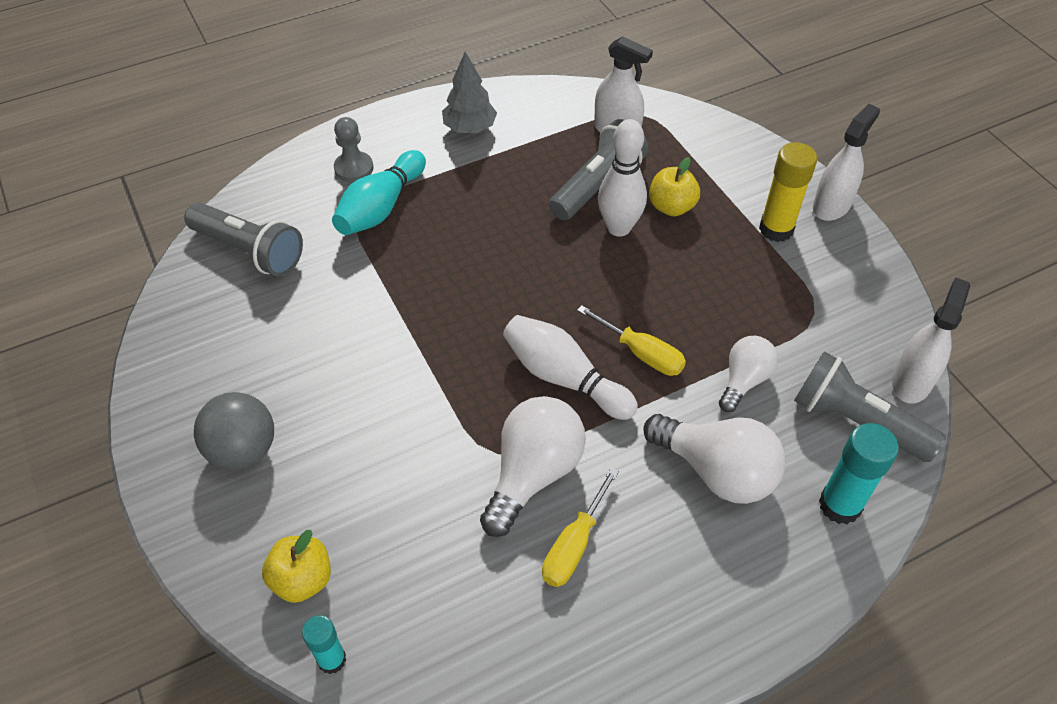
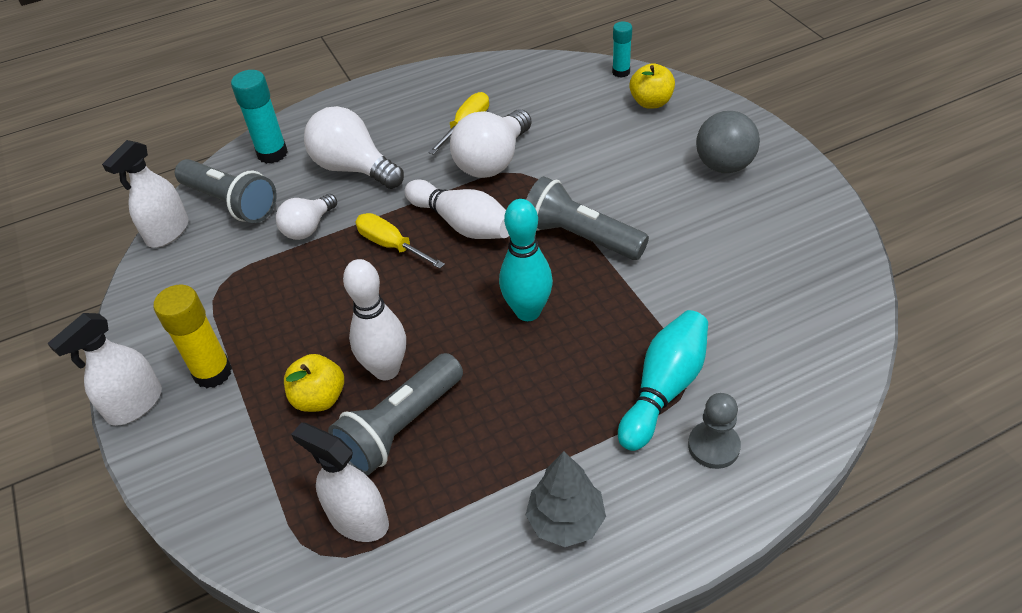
camera: 175 degrees left, 5 degrees down
grey flashlight [184,202,303,277] -> grey flashlight moved to [526,176,649,260]
none -> turquoise bowling pin [499,199,553,321]

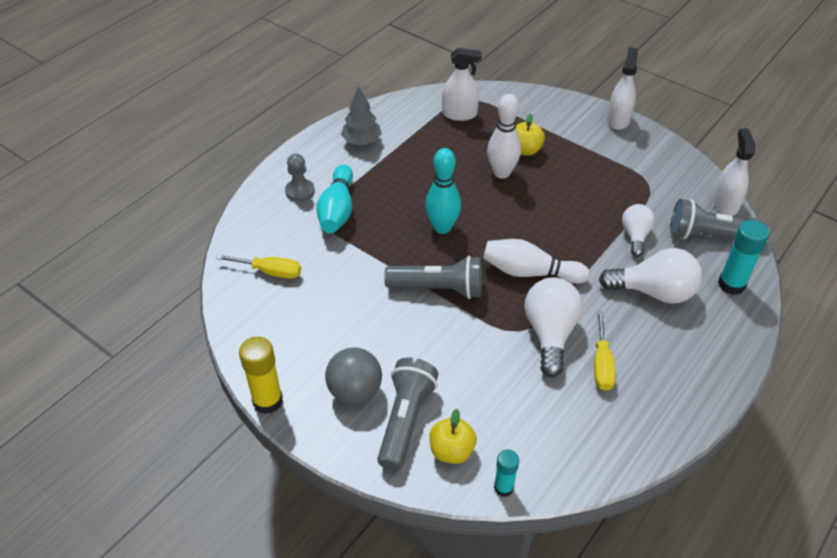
camera: 150 degrees right, 0 degrees up
yellow glue stick [154,284,232,388] -> yellow glue stick moved to [239,336,283,414]
grey flashlight [328,353,463,475] -> grey flashlight moved to [377,358,438,471]
yellow screwdriver [355,213,445,269] -> yellow screwdriver moved to [216,254,301,279]

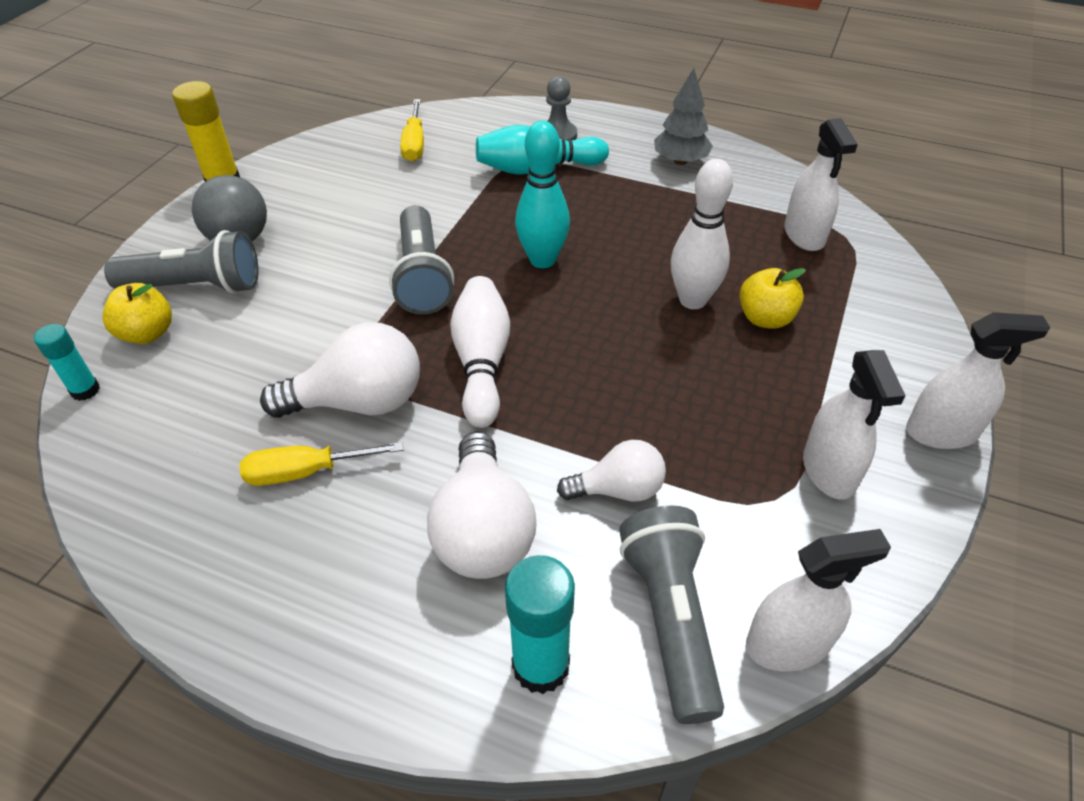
camera: 75 degrees right, 0 degrees up
none -> white spray bottle [803,350,906,500]

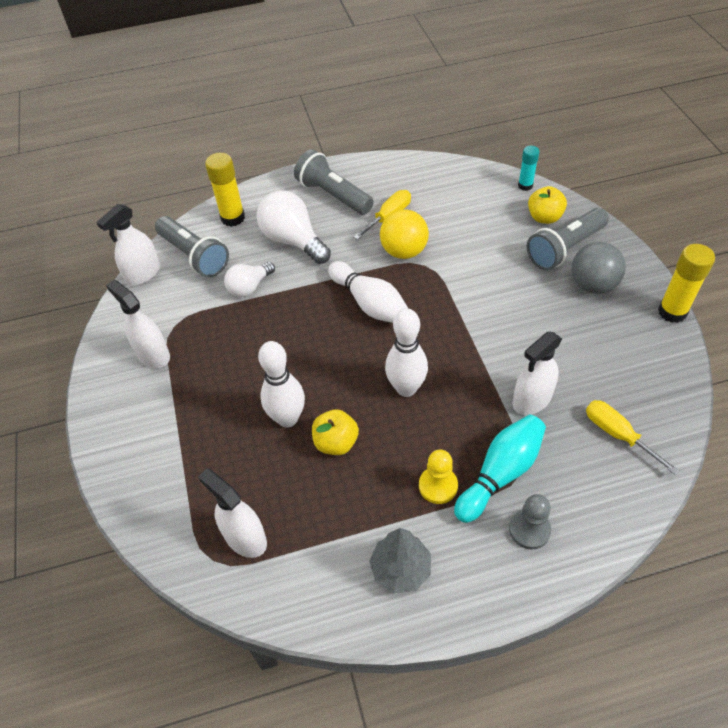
camera: 145 degrees right, 5 degrees up
white light bulb [260,323,420,418] -> yellow ball [380,209,429,259]
grey flashlight [389,205,454,315] -> grey flashlight moved to [294,149,374,215]
turquoise glue stick [505,555,575,694] -> yellow glue stick [205,153,245,227]
turquoise bowling pin [515,121,570,268] -> white bowling pin [385,308,428,397]
yellow apple [739,268,806,329] -> yellow apple moved to [312,409,359,455]
white spray bottle [906,312,1051,449] -> white spray bottle moved to [512,331,562,415]
none -> yellow pawn [419,449,458,504]

